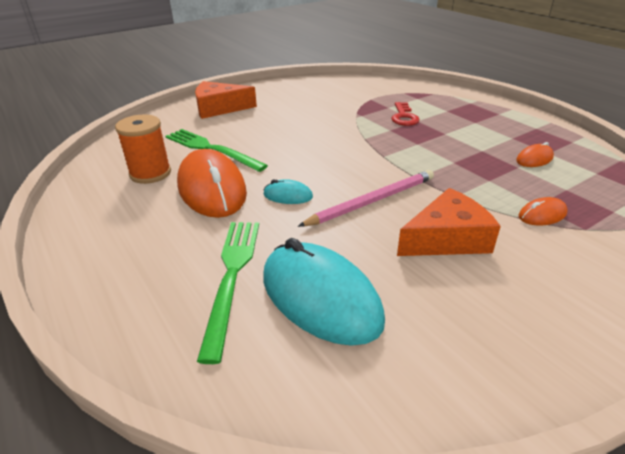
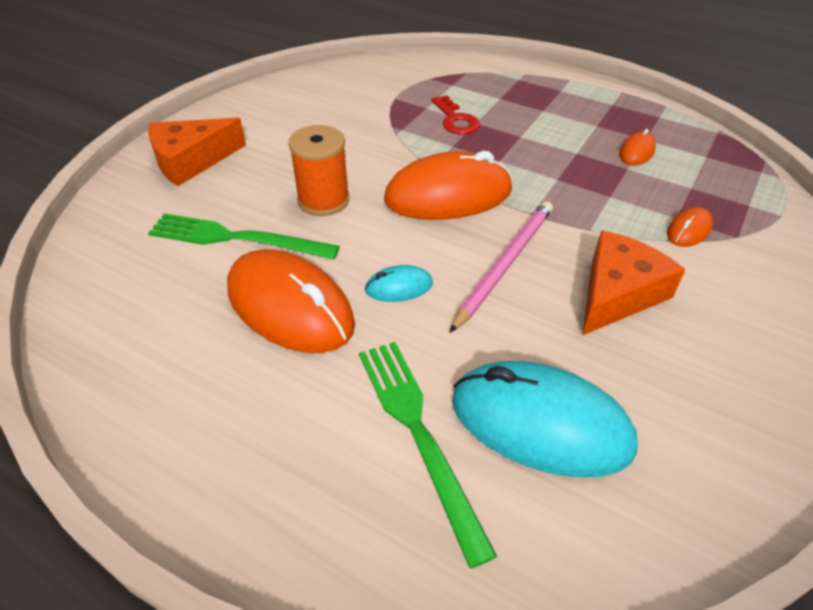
camera: 25 degrees left, 10 degrees up
orange spool [115,114,171,184] -> orange spool moved to [288,125,350,216]
none -> orange mouse [384,151,512,220]

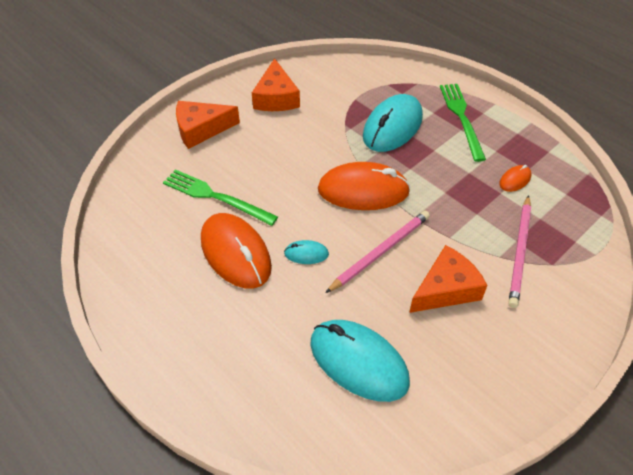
camera: 15 degrees right, 5 degrees up
orange spool [288,125,350,216] -> none
green fork [359,342,497,568] -> green fork moved to [440,84,486,162]
red key [431,95,480,135] -> turquoise mouse [363,94,423,152]
orange mouse [667,207,713,247] -> pink pencil [508,195,531,308]
none -> orange cheese [252,58,300,111]

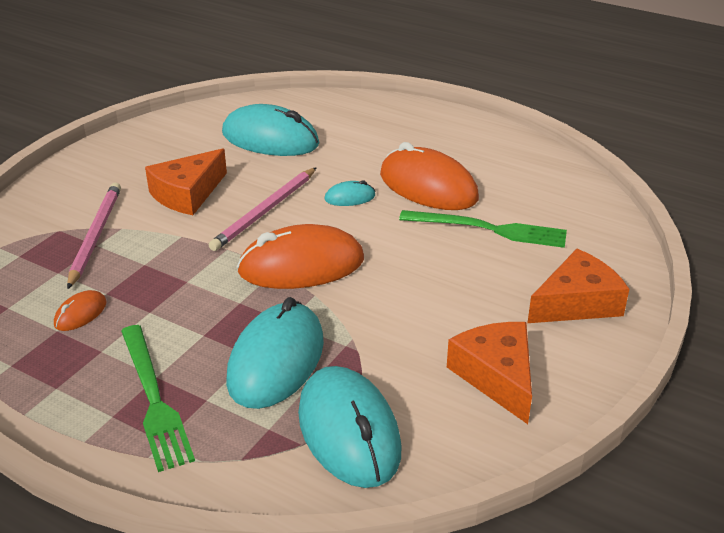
camera: 165 degrees right, 15 degrees down
none -> turquoise mouse [298,366,401,488]

